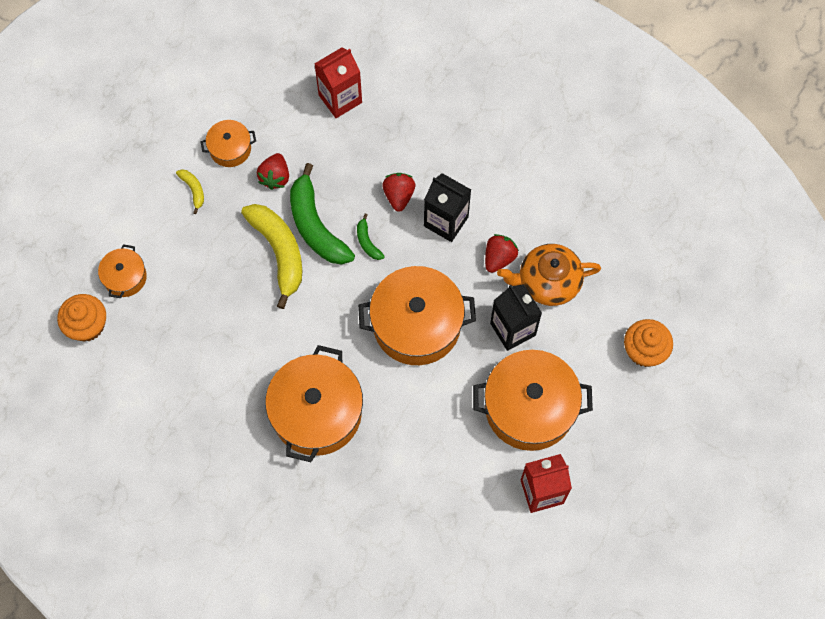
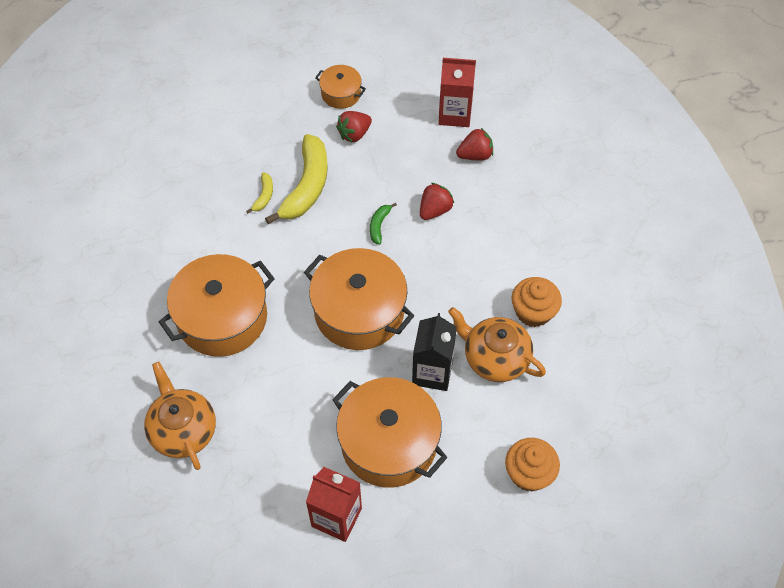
camera: 40 degrees right, 10 degrees down
orange cupcake [57,294,106,342] -> orange cupcake moved to [512,277,562,327]
orange pot [98,244,147,298] -> none
yellow banana [176,169,204,214] -> yellow banana moved to [246,172,273,214]
green banana [290,163,355,265] -> none
black carton [424,173,471,242] -> none
red strawberry [485,234,519,273] -> red strawberry moved to [456,128,493,160]
none -> orange teapot [144,362,216,470]

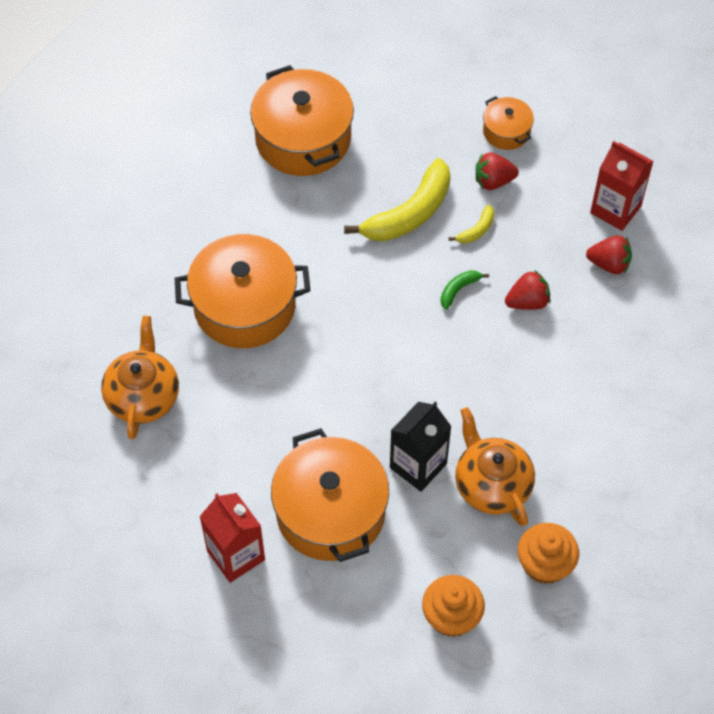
camera: 30 degrees right, 0 degrees up
yellow banana [246,172,273,214] -> yellow banana moved to [449,205,494,244]
orange pot [304,248,415,350] -> orange pot moved to [250,65,354,176]
orange cupcake [512,277,562,327] -> orange cupcake moved to [518,523,579,584]

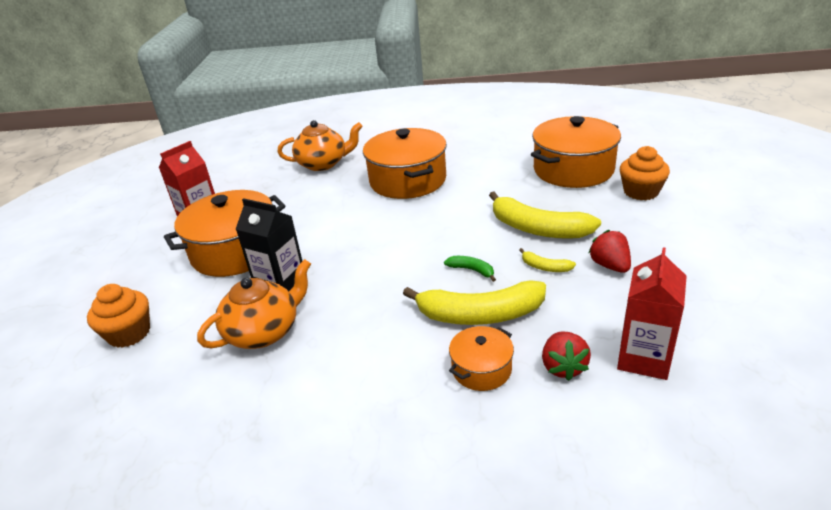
camera: 80 degrees right, 25 degrees down
orange pot [483,96,534,150] -> orange pot moved to [449,326,514,391]
red strawberry [505,270,550,310] -> yellow banana [403,280,546,325]
orange cupcake [518,523,579,584] -> orange cupcake moved to [620,146,670,200]

